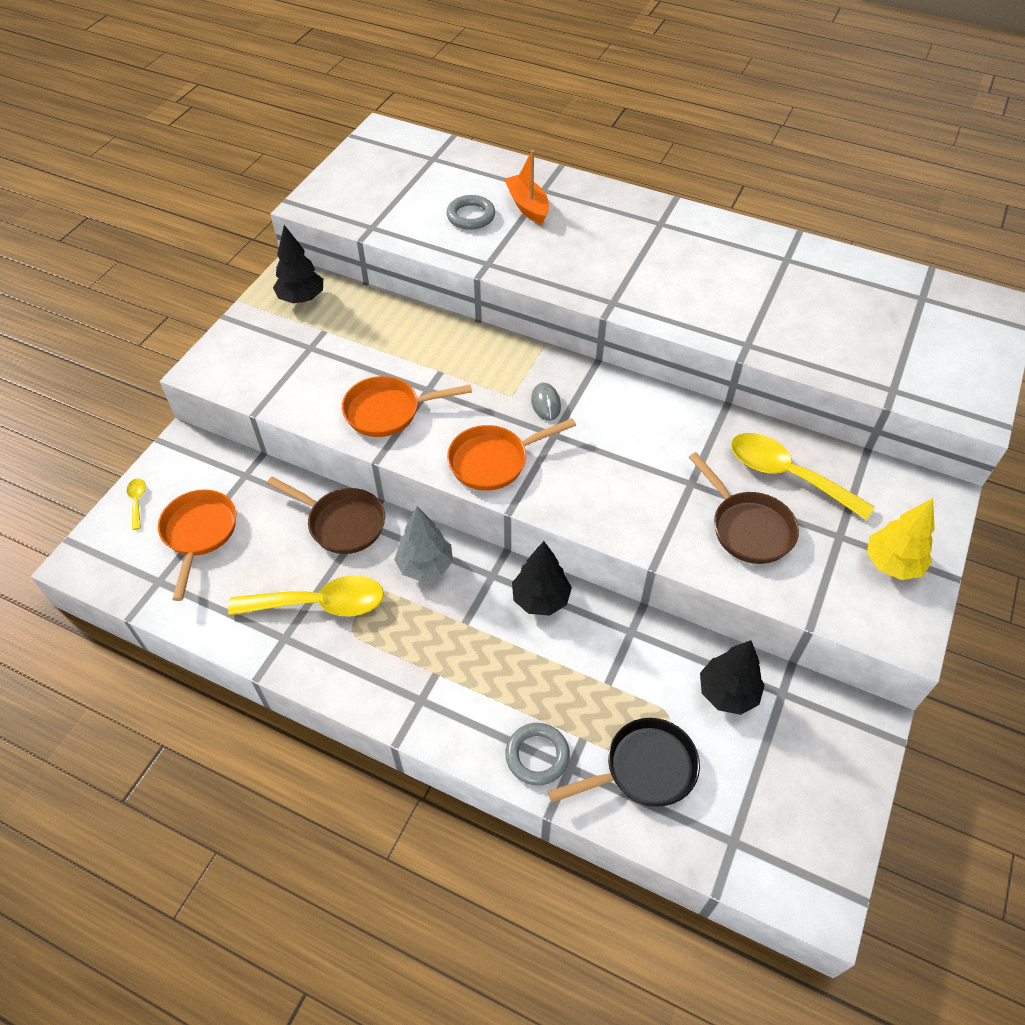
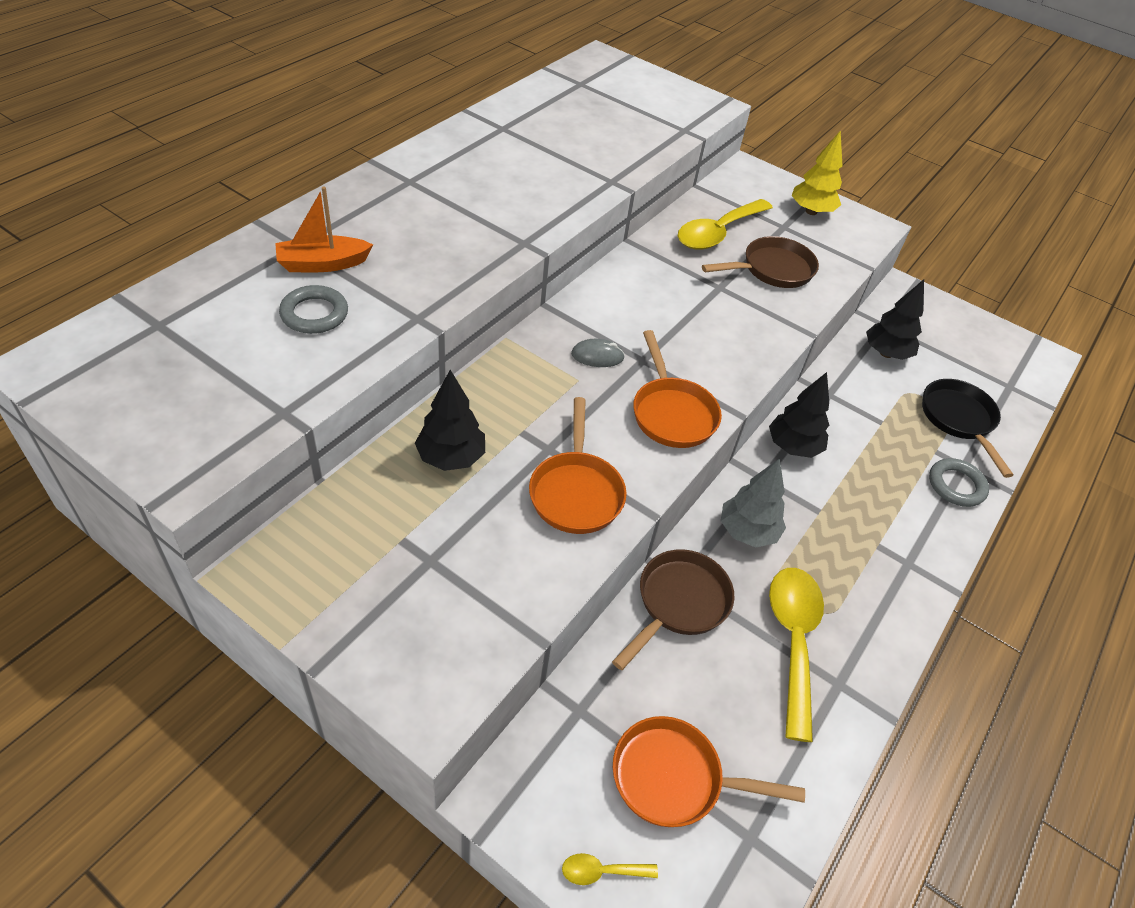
camera: 85 degrees left, 5 degrees down
black tree [273,225,323,303] -> black tree moved to [415,370,485,471]

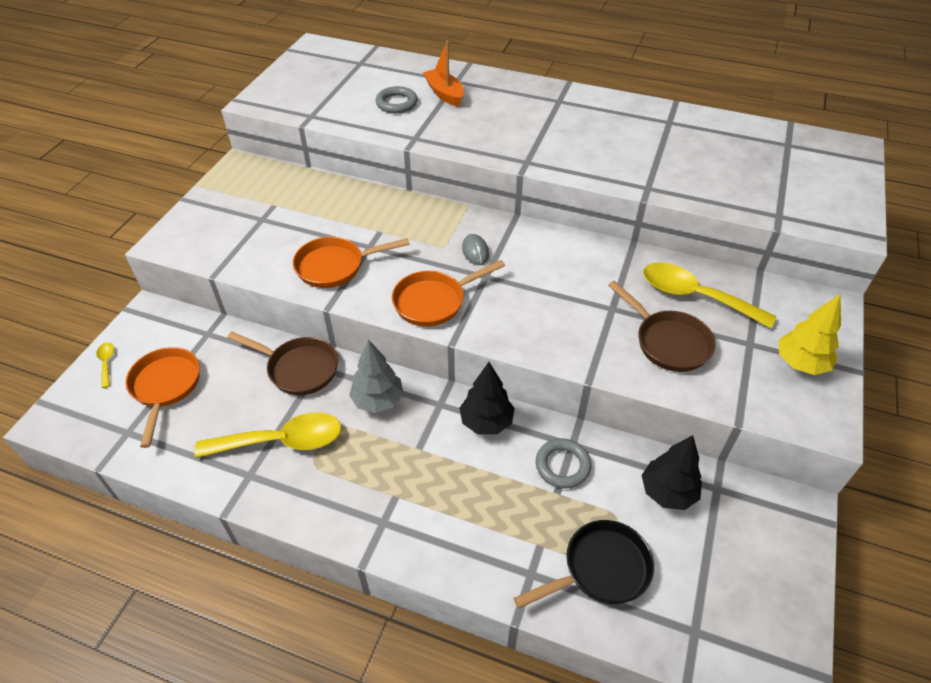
camera: 80 degrees right, 0 degrees up
black tree [415,370,485,471] -> none
grey ring [929,458,989,507] -> grey ring moved to [536,438,591,489]

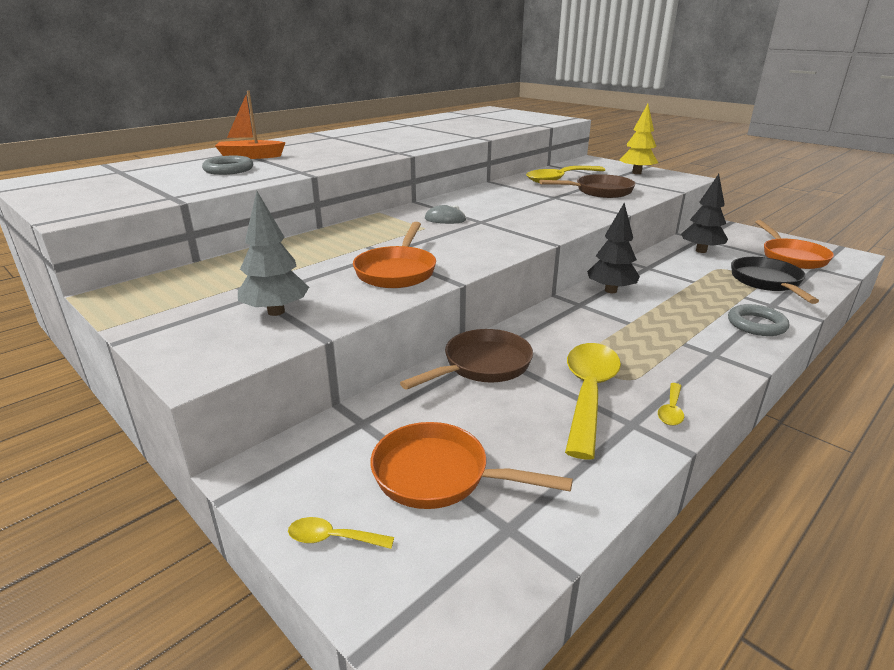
camera: 65 degrees left, 20 degrees down
grey tree [349,339,403,413] -> grey tree moved to [238,191,309,316]
orange pan [392,260,505,327] -> orange pan moved to [755,220,834,269]
grey ring [536,438,591,489] -> grey ring moved to [728,304,789,336]
none -> yellow spoon [658,383,684,426]

